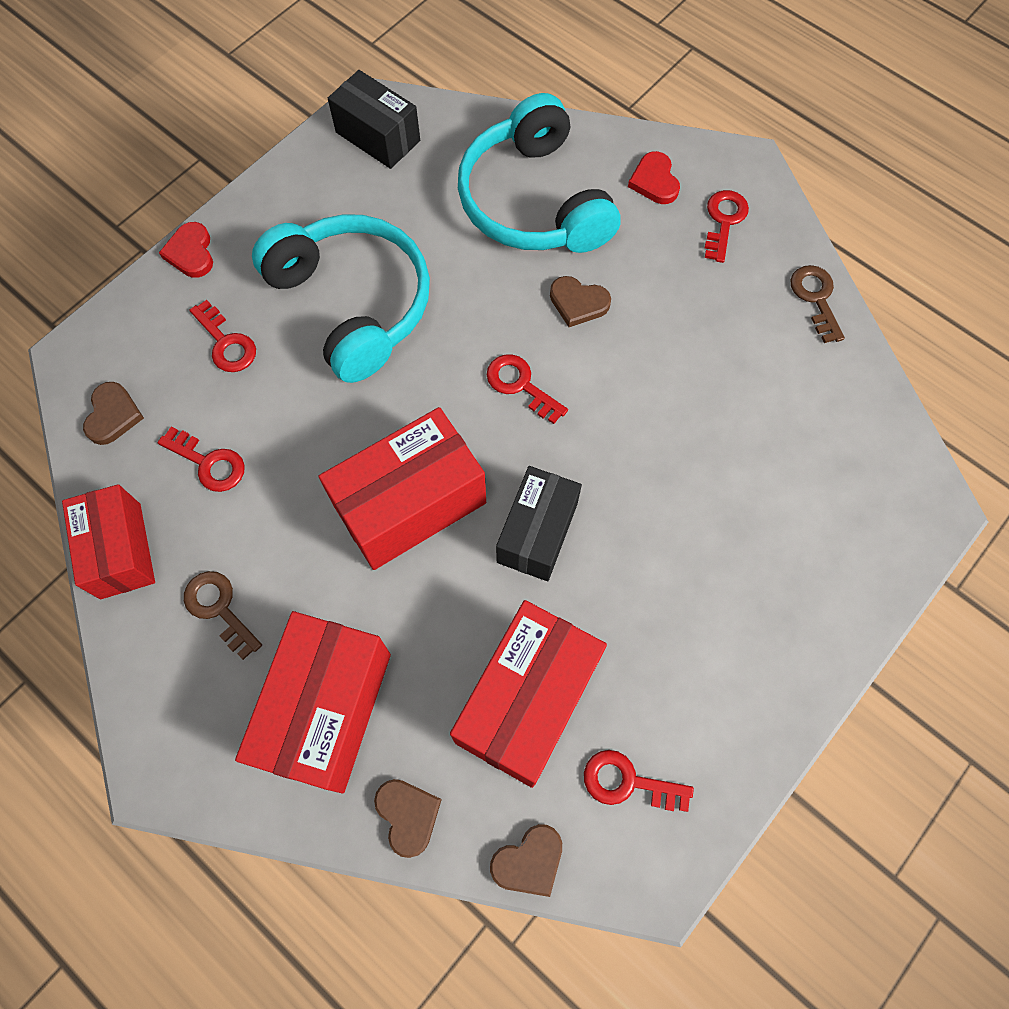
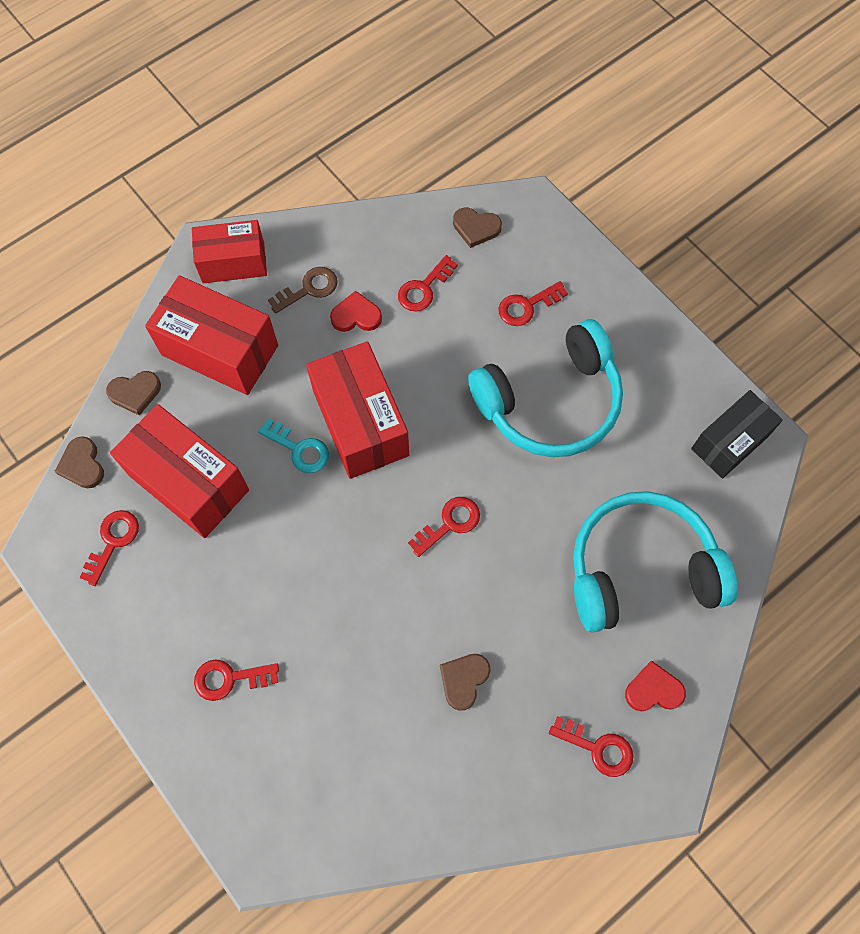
camera: 100 degrees right, 0 degrees up
red box [62,484,155,599] -> red box moved to [192,220,267,284]
red heart [159,222,213,278] -> red heart moved to [330,291,382,332]
black box [496,466,582,581] -> none
brown heart [550,276,611,327] -> brown heart moved to [440,654,491,711]
brown key [790,265,845,343] -> none
none -> red key [194,659,279,701]
none -> turquoise key [258,419,329,473]

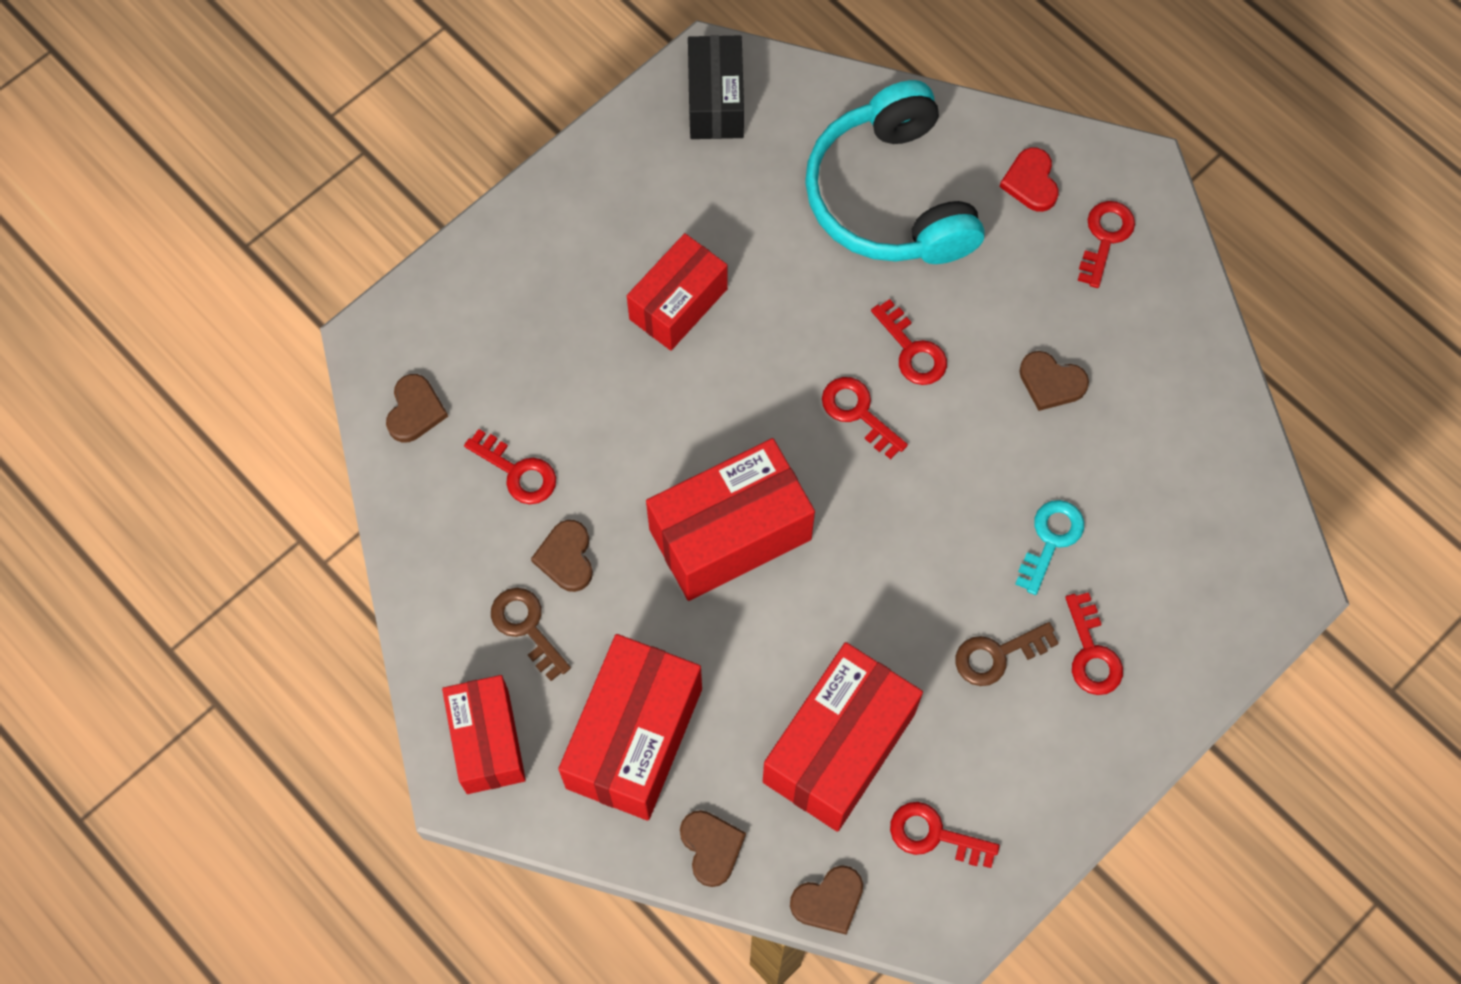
camera: 95 degrees left, 0 degrees up
turquoise key [258,419,329,473] -> turquoise key moved to [1015,500,1084,595]
red heart [330,291,382,332] -> brown heart [531,520,593,592]
turquoise headphones [468,319,623,457] -> red box [627,233,728,351]
red key [498,281,568,326] -> red key moved to [871,299,947,385]
black box [691,390,783,479] -> black box turned 45 degrees clockwise [688,35,744,139]
none -> brown key [955,622,1059,686]

